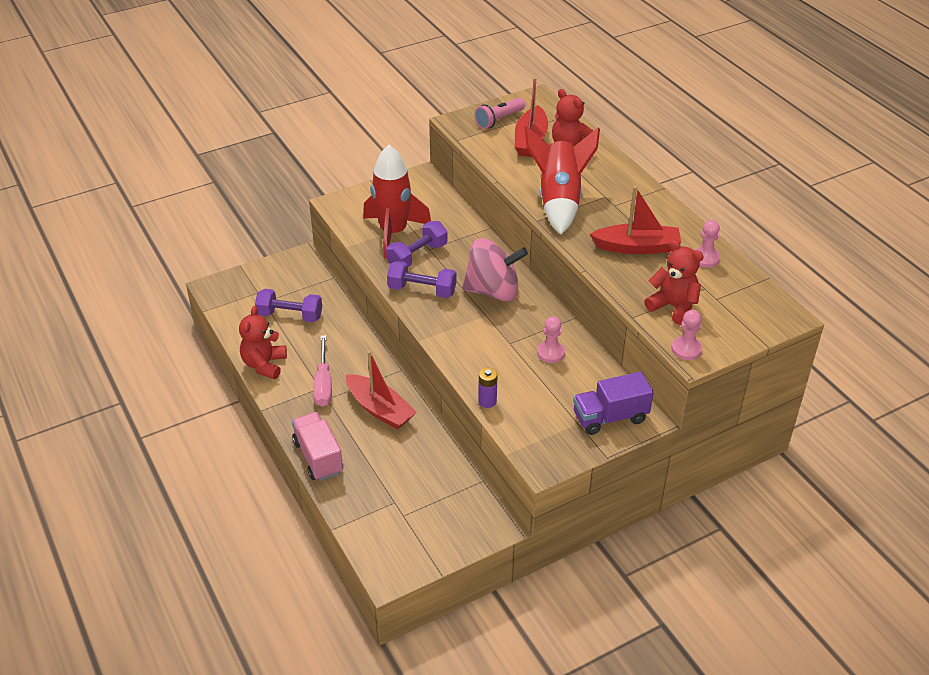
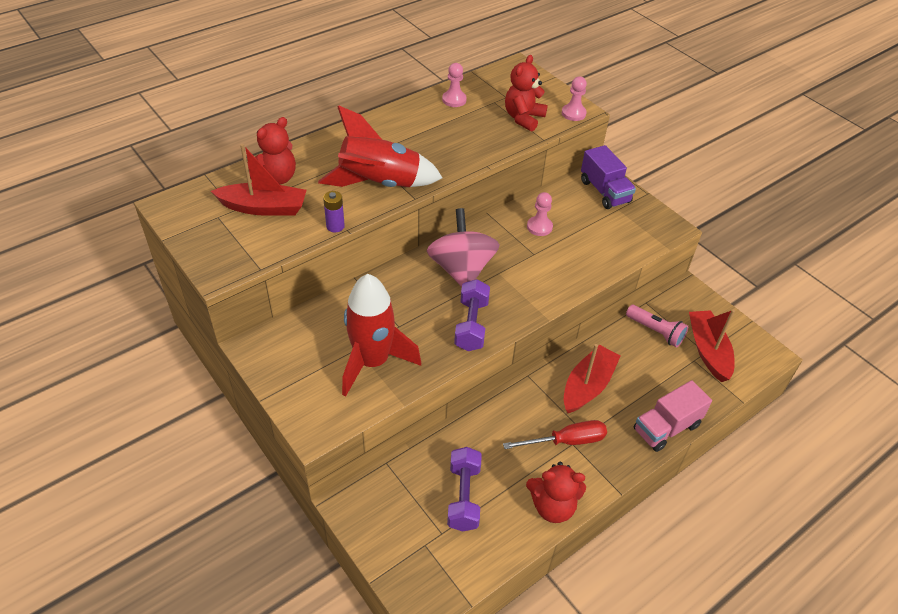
camera: 100 degrees left, 5 degrees up
pink screwdriver [313,335,332,407] -> red screwdriver [503,420,607,449]
purple dumbbell [386,221,447,267] -> none
pink flashlight [474,98,525,129] -> pink flashlight moved to [626,305,688,347]
purple battery [478,367,497,408] -> purple battery moved to [323,191,345,232]
red boat [590,186,681,254] -> red boat moved to [689,309,735,382]

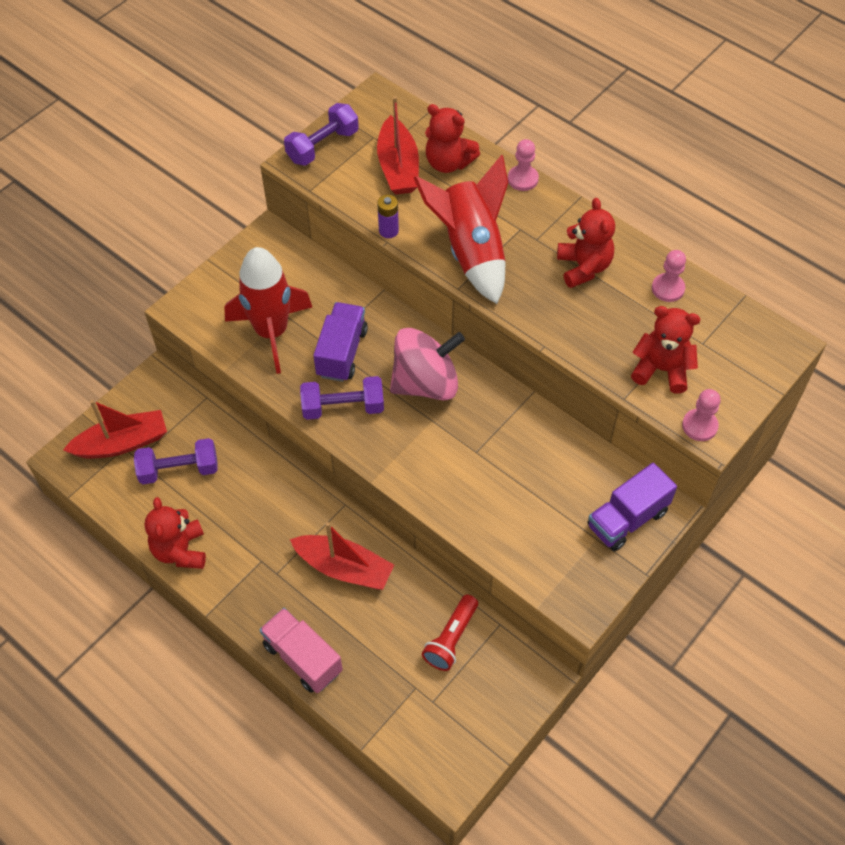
camera: 80 degrees right, 10 degrees up
red screwdriver [503,420,607,449] -> none
pink pawn [527,192,553,236] -> pink pawn moved to [508,139,539,191]
pink flashlight [626,305,688,347] -> red flashlight [422,595,478,671]
red boat [689,309,735,382] -> red boat moved to [63,400,167,459]
none -> purple dumbbell [284,103,359,166]
none -> purple truck [313,302,368,382]
none -> red teddy bear [557,198,615,288]

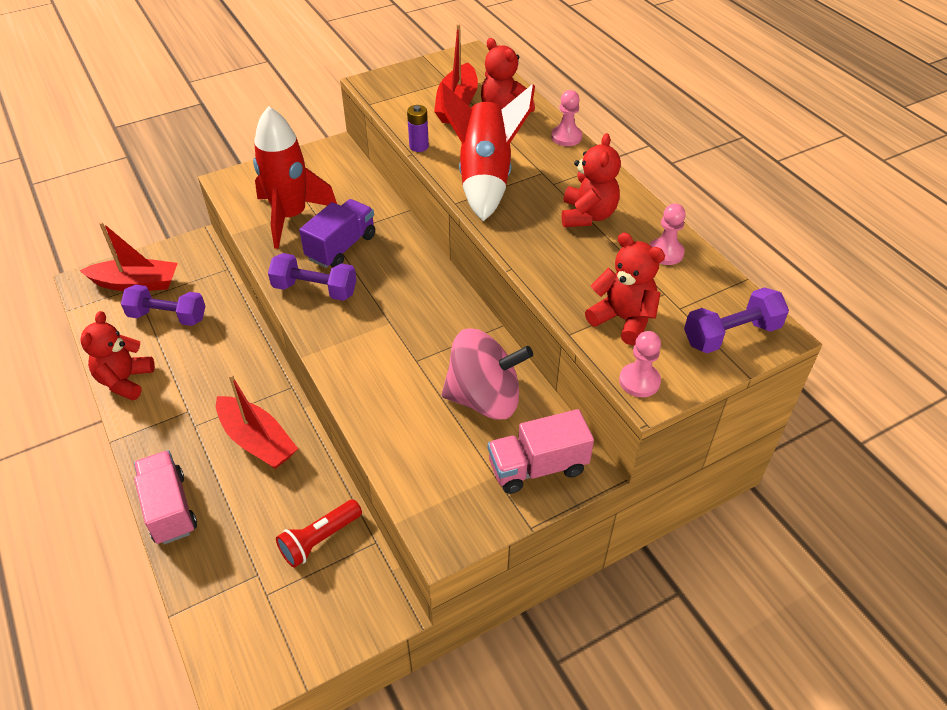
camera: 20 degrees right, 10 degrees down
purple dumbbell [284,103,359,166] -> purple dumbbell moved to [684,287,789,353]
pink spinning top [390,328,465,400] -> pink spinning top moved to [442,328,533,420]
purple truck [587,463,677,551] -> pink truck [488,409,594,494]

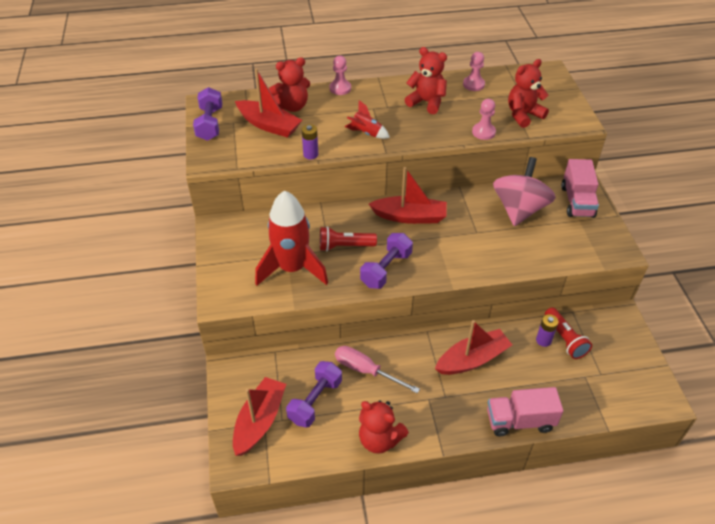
camera: 70 degrees left, 0 degrees up
purple truck [299,199,375,268] -> red flashlight [320,226,377,251]
red rocket [440,82,535,221] -> red rocket [344,100,390,139], size x0.46
pink pawn [619,331,661,397] -> pink pawn moved to [472,99,496,140]
purple dumbbell [684,287,789,353] -> purple dumbbell moved to [193,87,222,141]
none -> pink screwdriver [335,346,420,393]
none -> red boat [369,167,447,224]
none -> purple battery [536,314,559,347]

